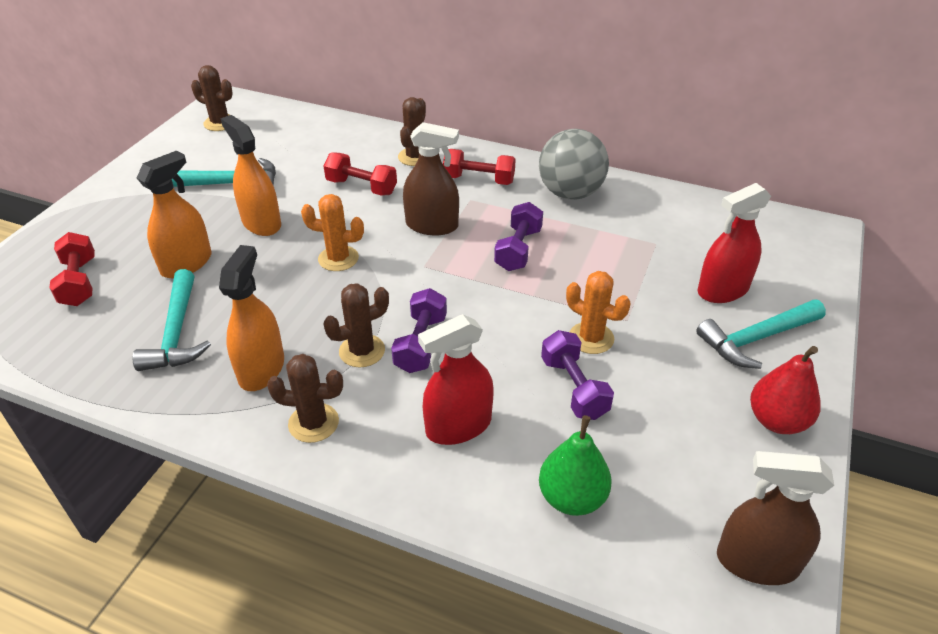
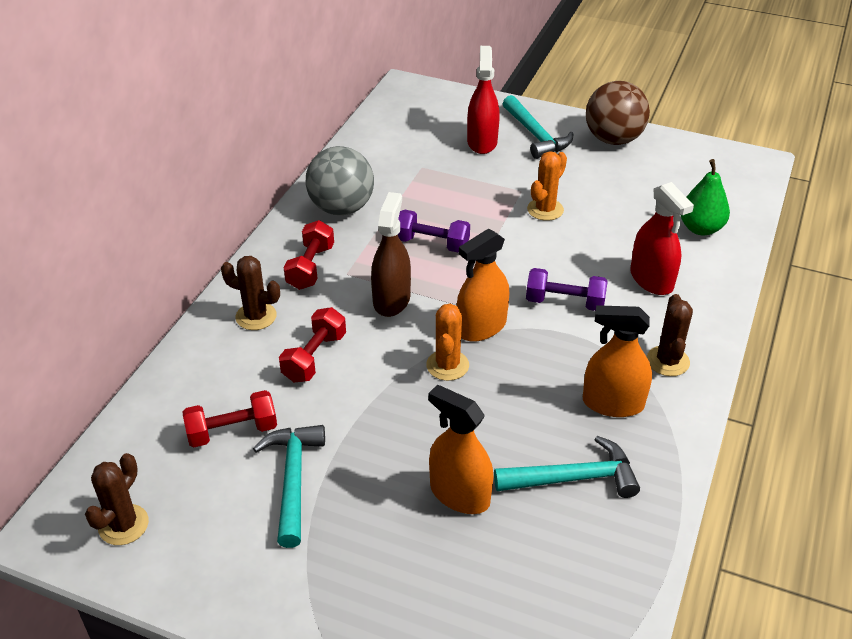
camera: 90 degrees left, 0 degrees up
red dumbbell [49,232,95,306] -> red dumbbell moved to [183,390,277,447]
orange spray bottle [221,115,281,236] -> orange spray bottle moved to [457,229,509,342]
brown cactus [323,283,389,367] -> none
purple dumbbell [541,330,614,420] -> none
red spray bottle [698,183,771,303] -> red spray bottle turned 150 degrees counterclockwise [467,46,500,154]
brown spray bottle [717,451,834,585] -> none
red pear [750,346,821,434] -> brown ball [586,81,650,145]

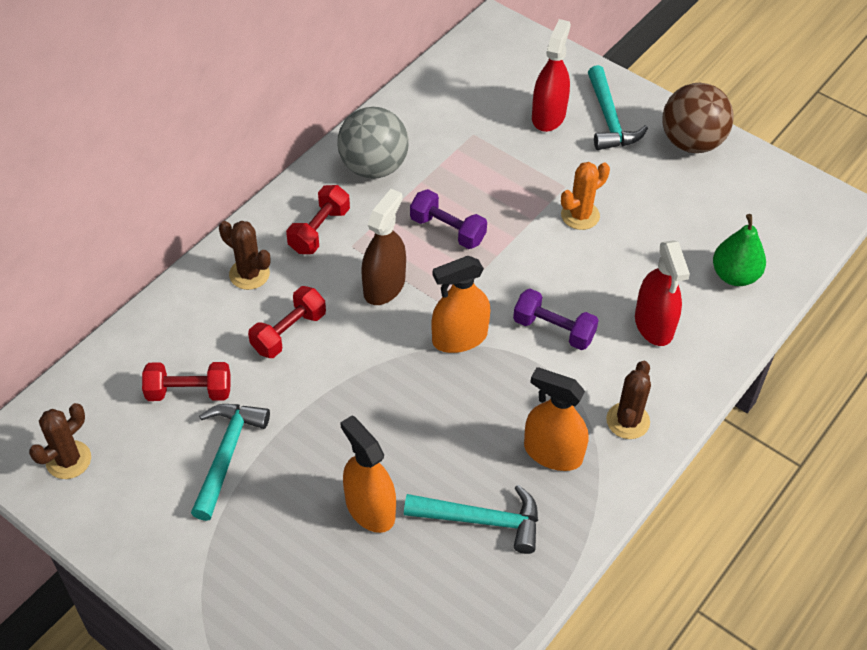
camera: 15 degrees right, 10 degrees up
orange cactus [426,303,469,381] -> none

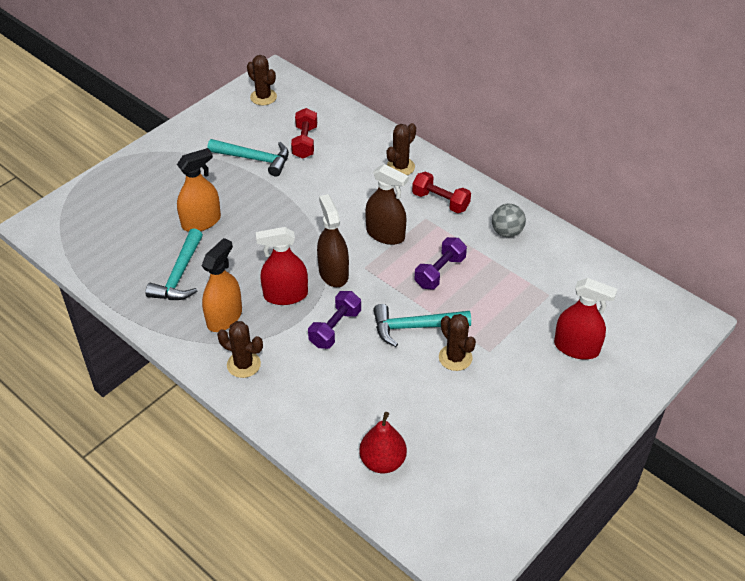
camera: 95 degrees right, 5 degrees down
red dumbbell [248,286,326,358] -> none
grey ball [337,107,409,179] -> grey ball [492,204,526,237], size x0.60
orange spray bottle [431,256,491,353] -> brown spray bottle [317,194,349,287]
orange cactus [561,162,610,230] -> brown cactus [439,314,476,371]
turquoise hammer [588,65,648,150] -> turquoise hammer moved to [373,304,471,347]
red spray bottle [635,240,690,346] -> red spray bottle moved to [256,227,308,305]
brown ball [663,83,734,153] -> none
green pear [713,214,766,286] -> red pear [359,412,407,473]

